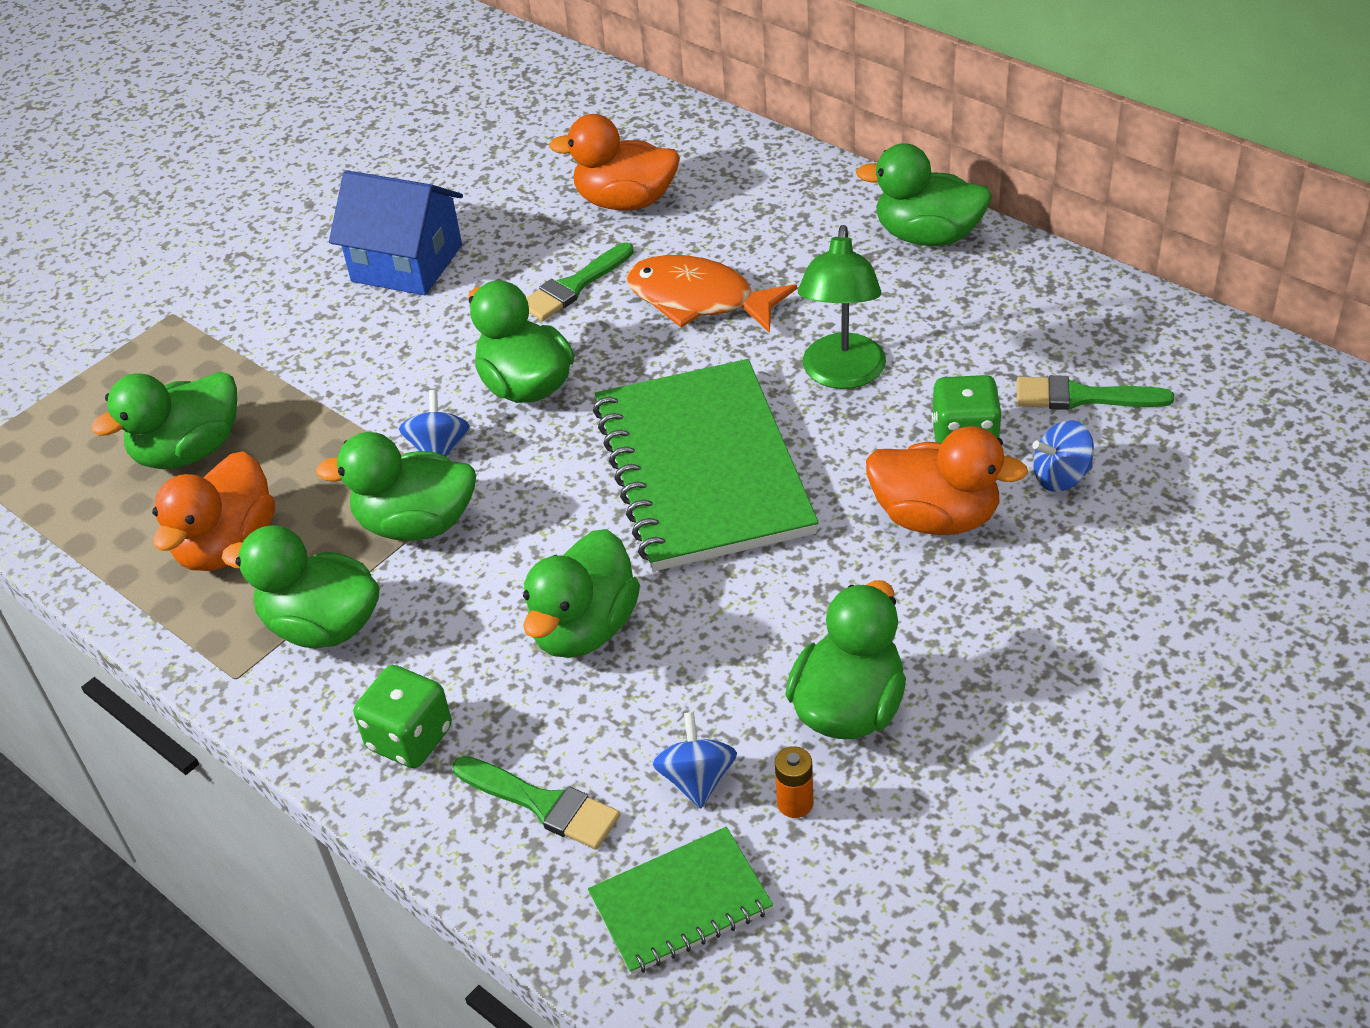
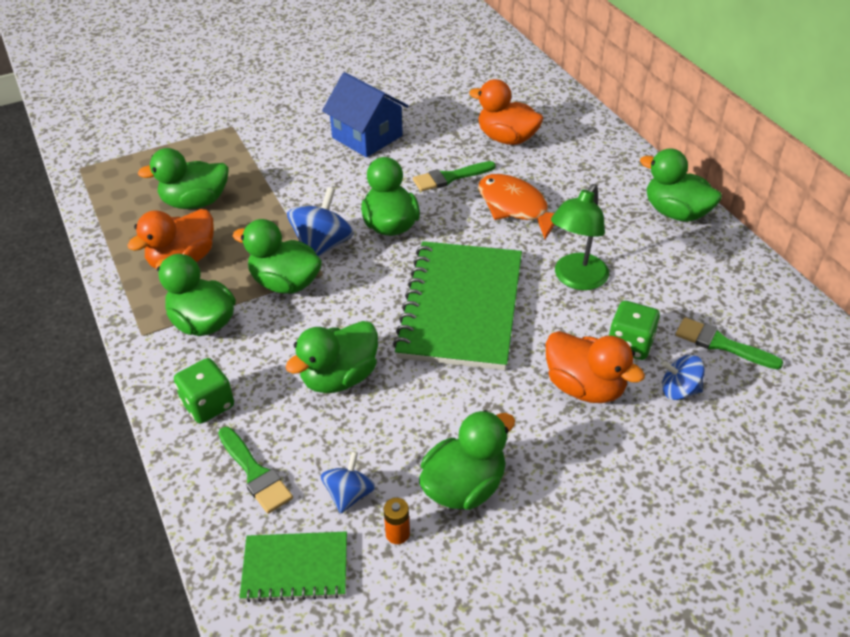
camera: 20 degrees right, 0 degrees up
blue spinning top [399,390,470,457] -> blue spinning top [287,187,354,257], size x1.59

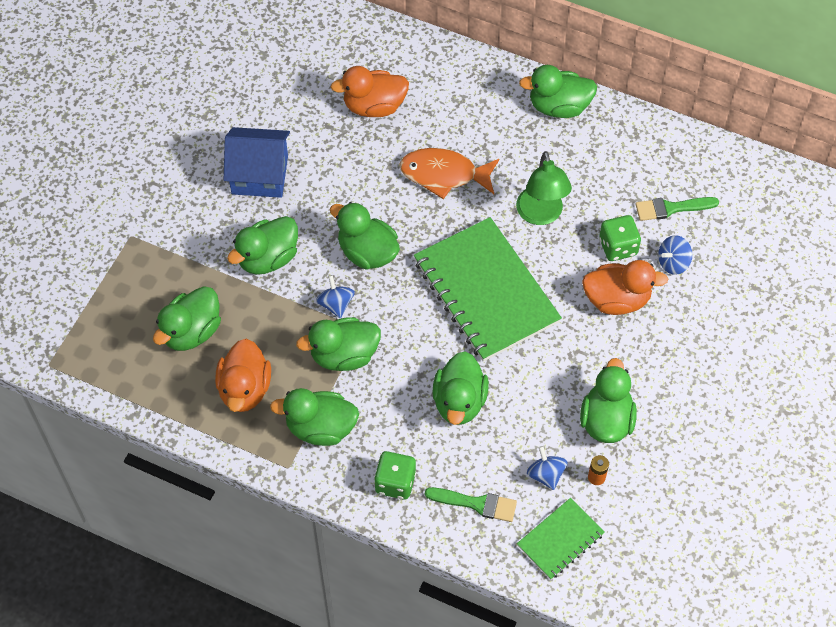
camera: 40 degrees left, 15 degrees up
blue spinning top [287,187,354,257] -> blue spinning top [316,275,355,319], size x0.63
green brush [413,161,496,192] -> none
none -> green duck [227,216,298,275]

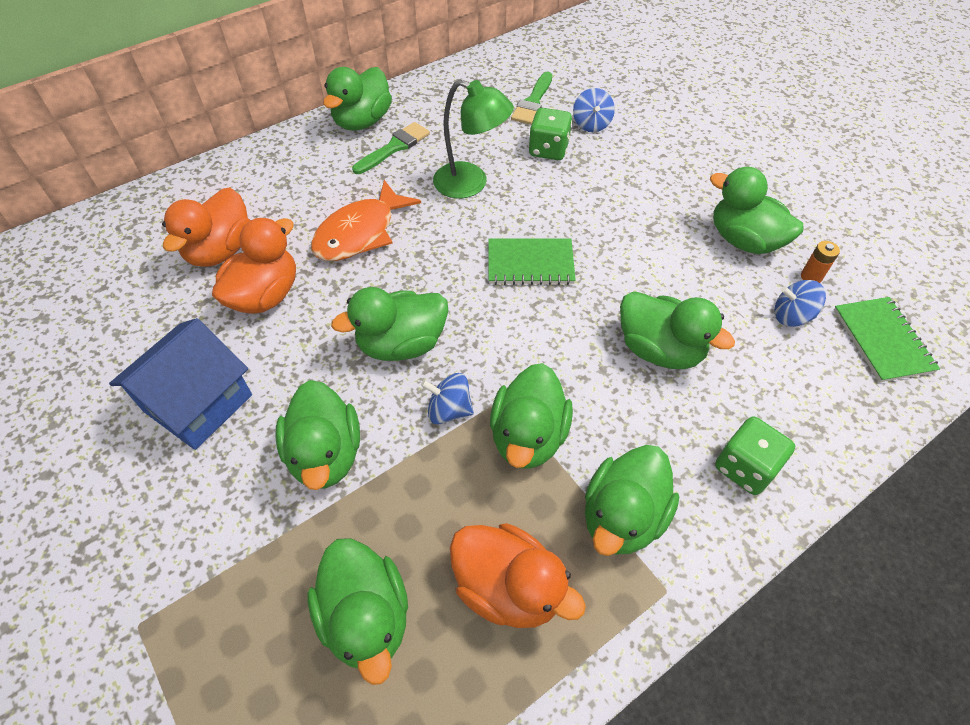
camera: 60 degrees left, 5 degrees down
green notebook [414,217,562,362] -> green notebook [488,238,576,285], size x0.50
green brush [425,487,517,522] -> green brush moved to [352,122,430,174]
orange duck [582,260,668,315] -> orange duck moved to [212,218,296,314]

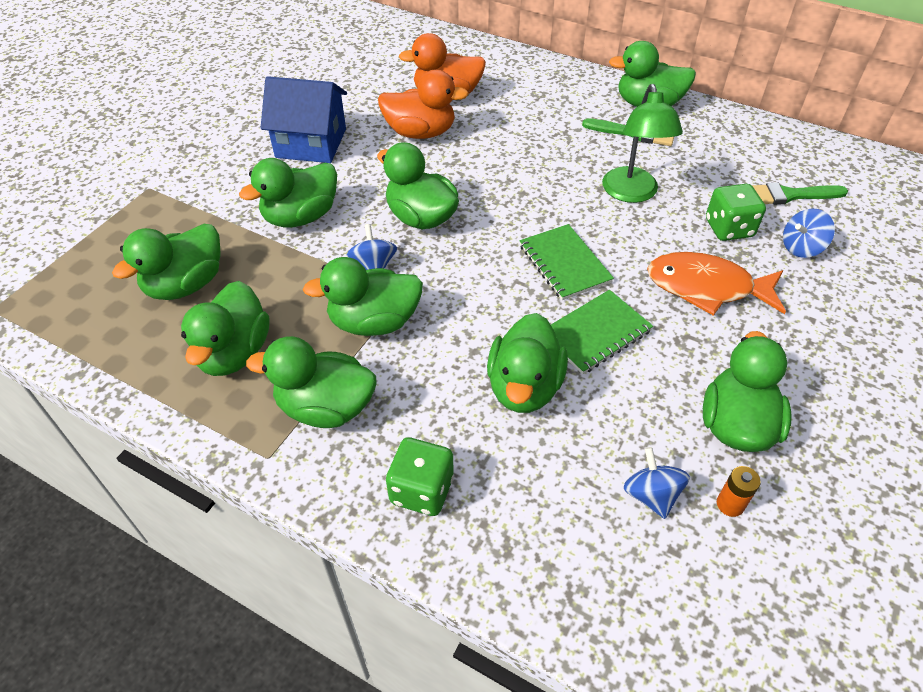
camera: 65 degrees right, 5 degrees down
orange fish [311,180,421,261] -> orange fish moved to [647,252,786,316]
orange duck [450,523,586,628] -> green duck [181,281,269,376]
green notebook [834,297,940,382] -> green notebook moved to [551,290,653,374]

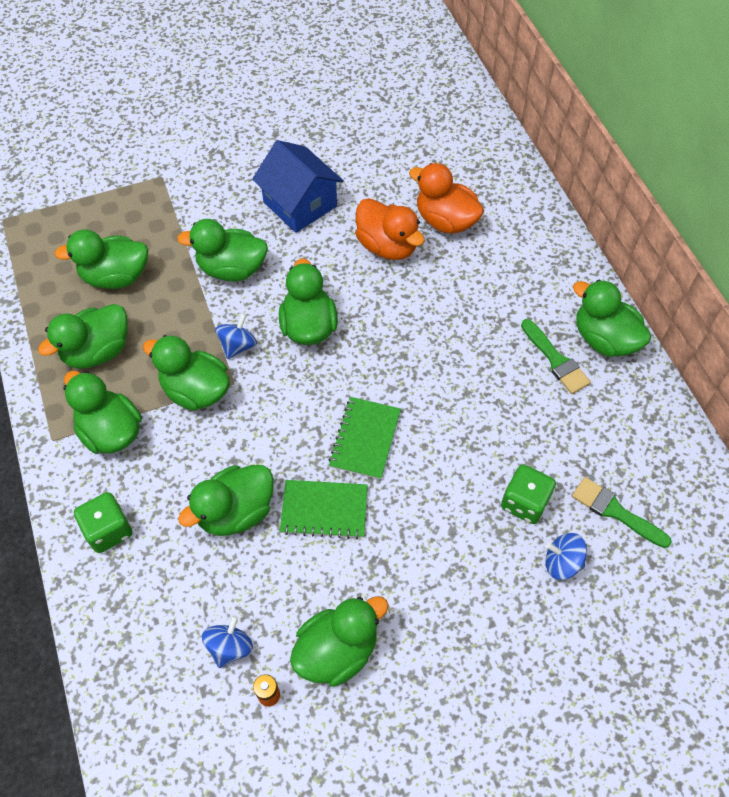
camera: 40 degrees right, 10 degrees up
green lamp [602,84,683,203] -> none
orange fish [647,252,786,316] -> none

